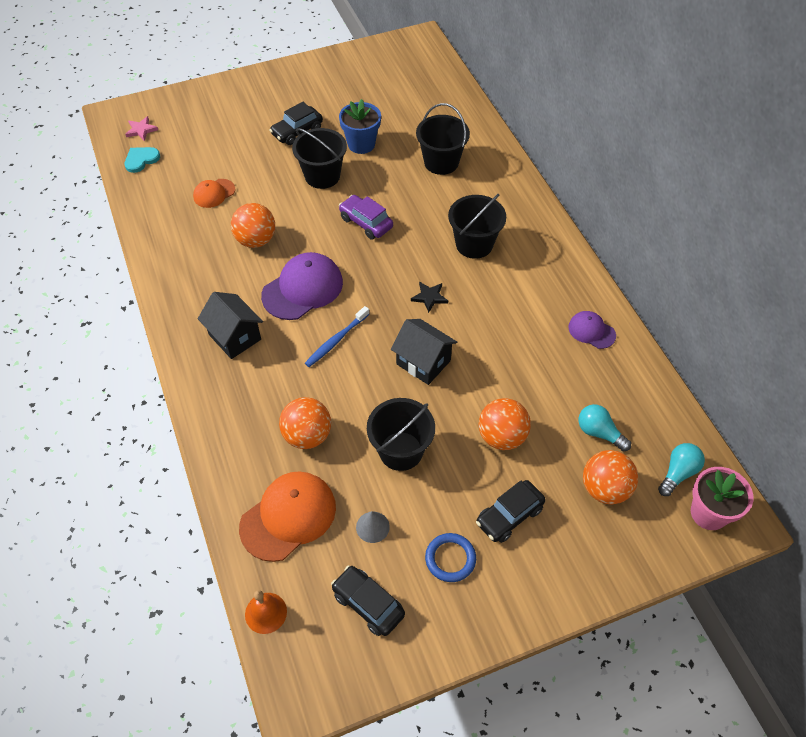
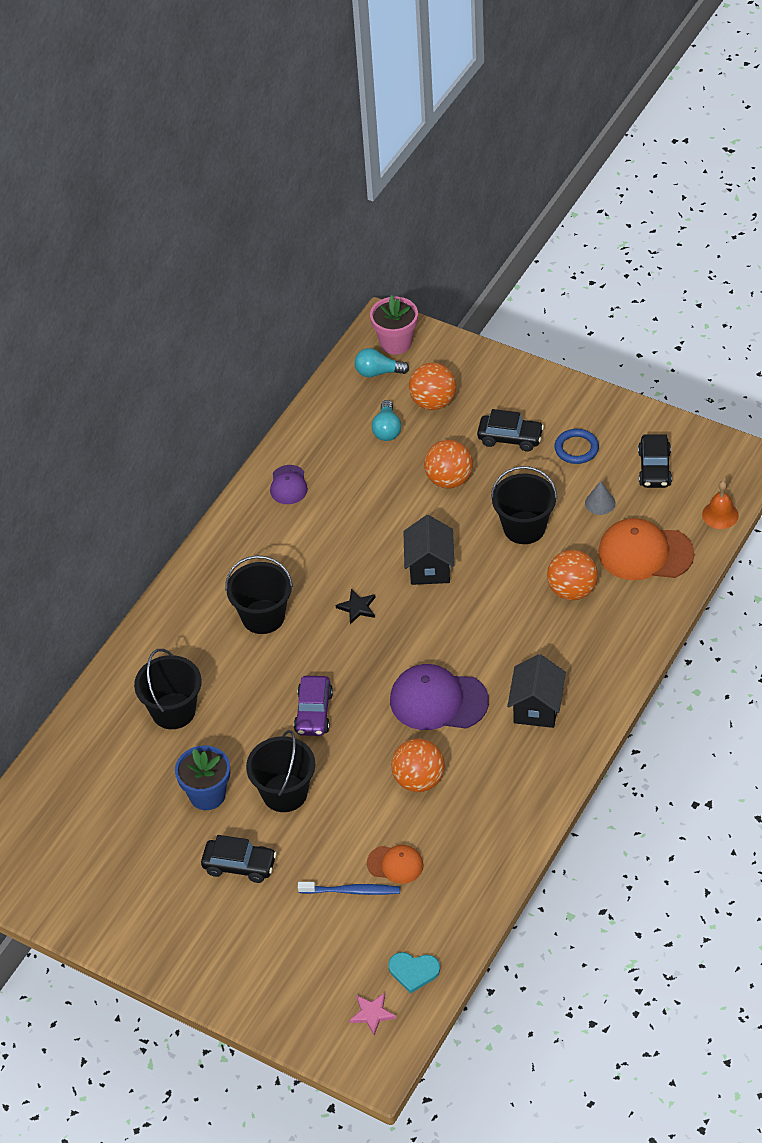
camera: 125 degrees left, 5 degrees down
blue toothbrush [305,306,369,367] -> blue toothbrush moved to [298,882,400,895]

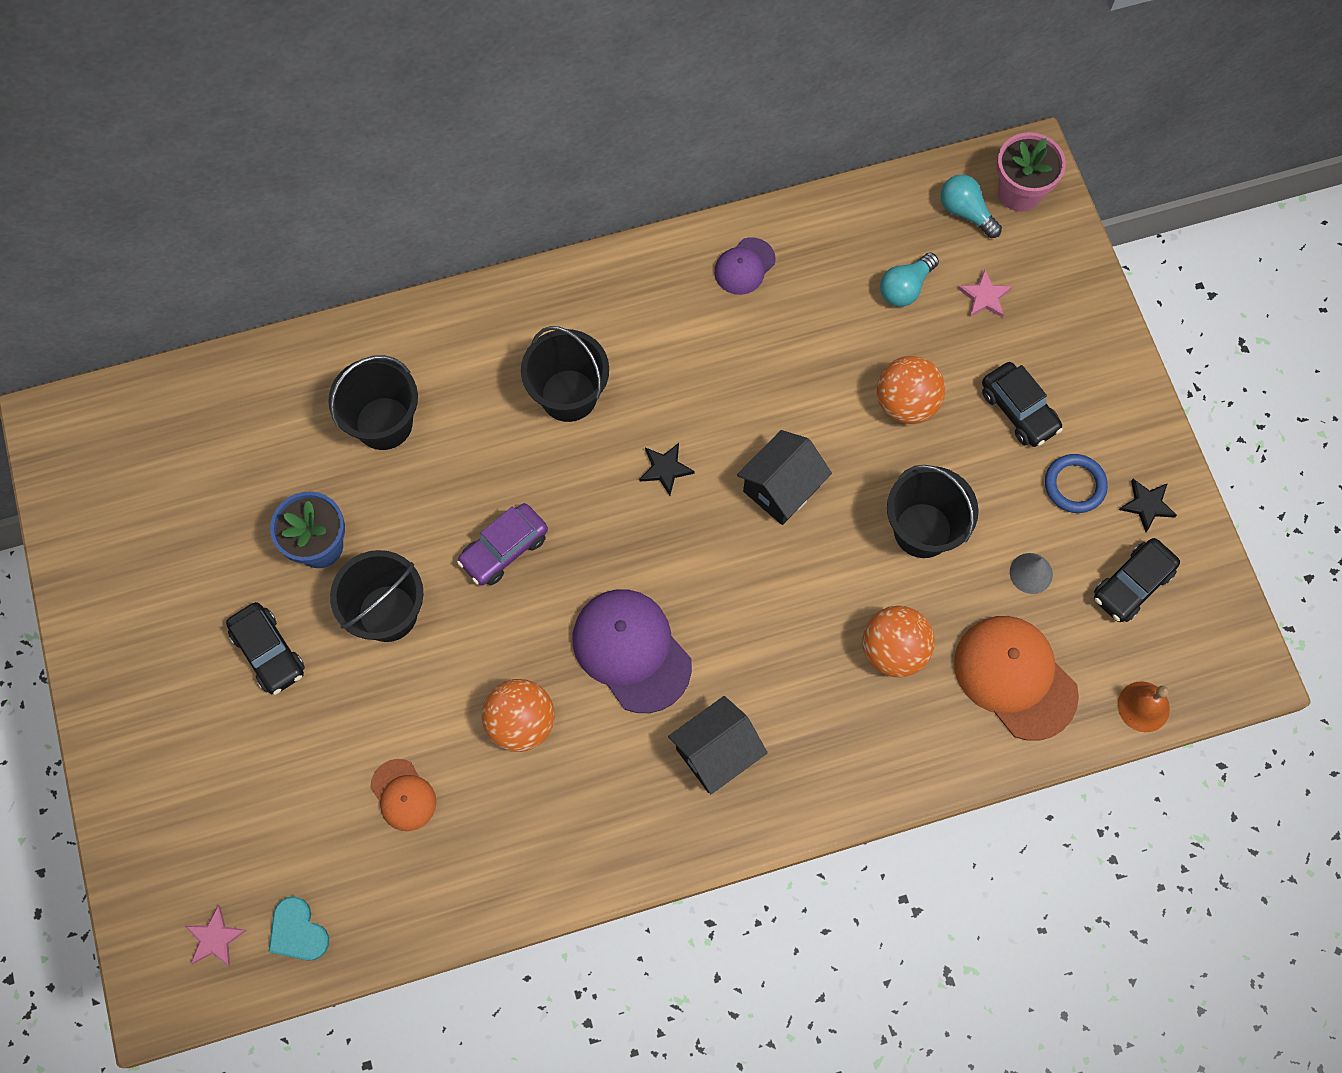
camera: 40 degrees right, 20 degrees up
blue toothbrush [298,882,400,895] -> none
orange ball [409,362,456,410] -> pink star [958,269,1012,318]
none -> black star [1119,479,1177,532]

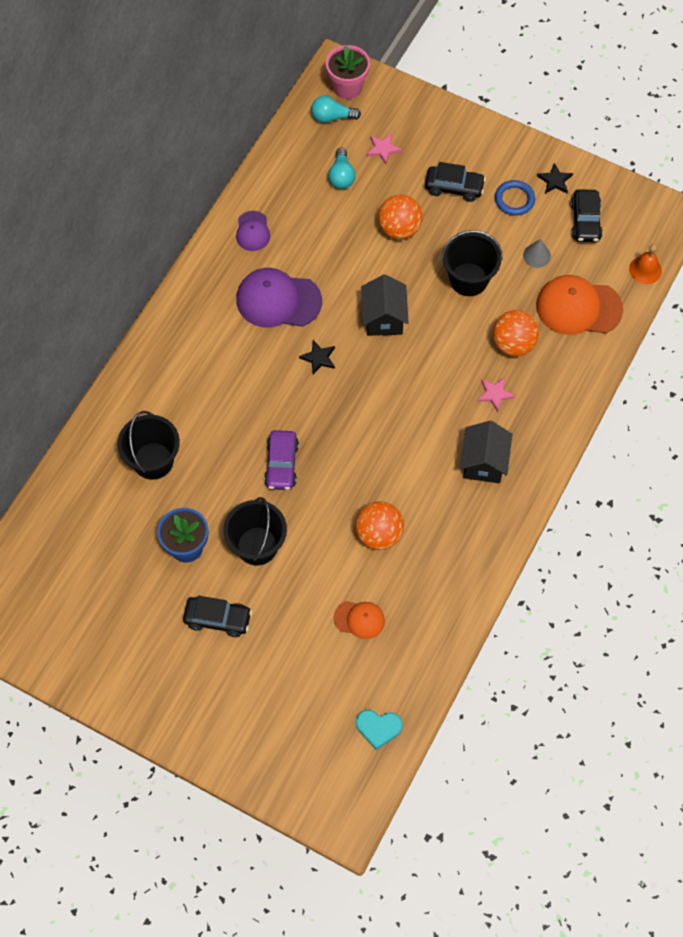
camera: 45 degrees left, 5 degrees down
pink star [185,905,247,966] -> pink star moved to [477,377,515,412]
black bucket [521,326,609,422] -> none
purple cap [572,589,692,713] -> purple cap moved to [236,268,322,327]

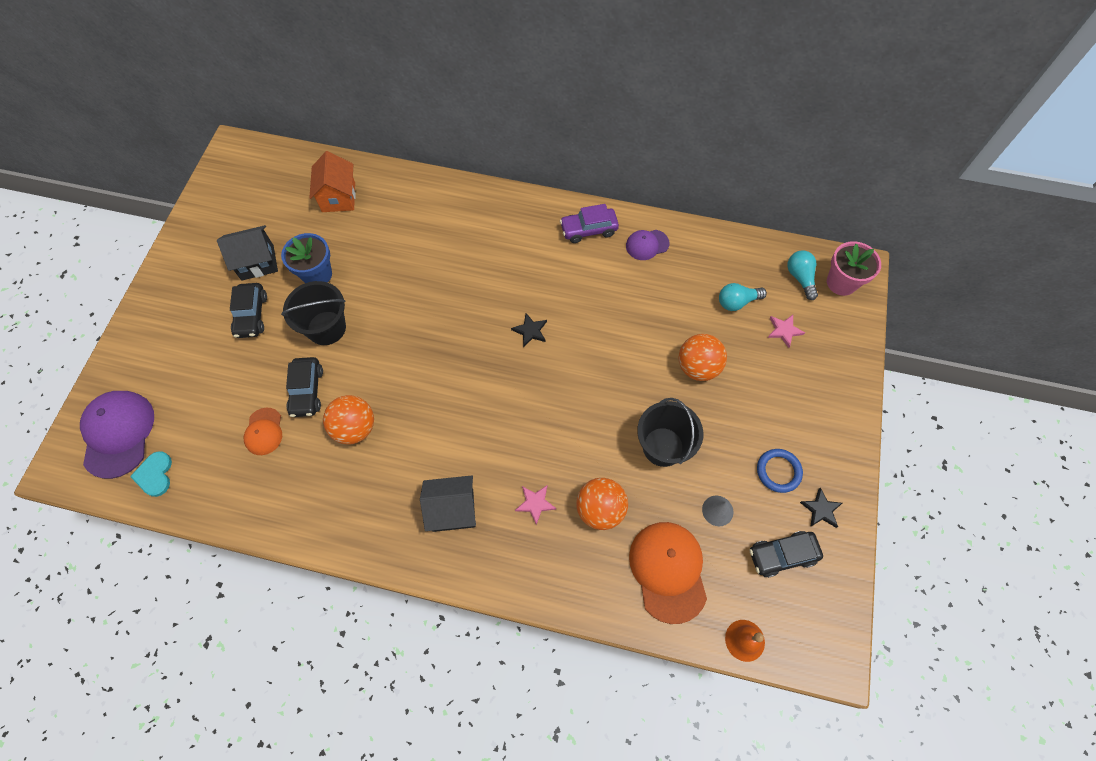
camera: 75 degrees right, 0 degrees up
black bucket [117,411,180,480] -> none
purple cap [236,268,322,327] -> purple cap moved to [80,391,154,479]
purple car [264,430,299,490] -> purple car moved to [560,204,619,243]
black house [361,275,409,336] -> black house moved to [217,225,278,281]
black car [425,162,486,202] -> black car moved to [286,357,323,417]
none -> orange house [309,151,356,212]

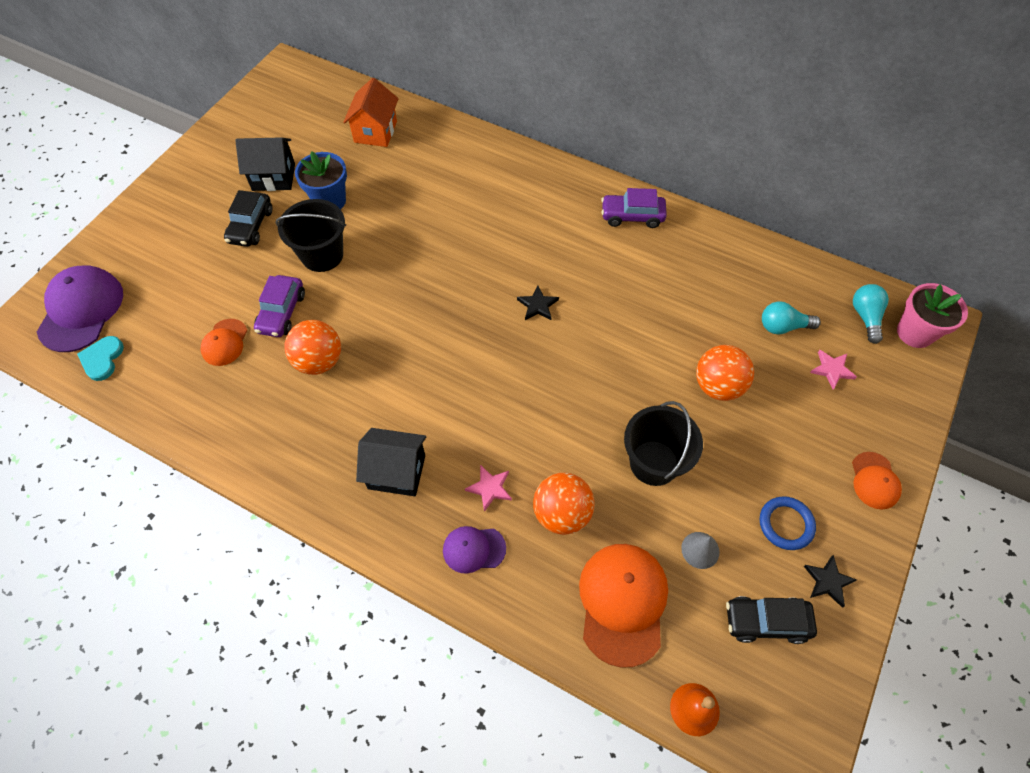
camera: 15 degrees right, 5 degrees down
black car [286,357,323,417] -> purple car [254,275,305,337]
purple cap [626,230,669,260] -> purple cap moved to [443,526,506,574]
none -> orange cap [852,452,902,509]

